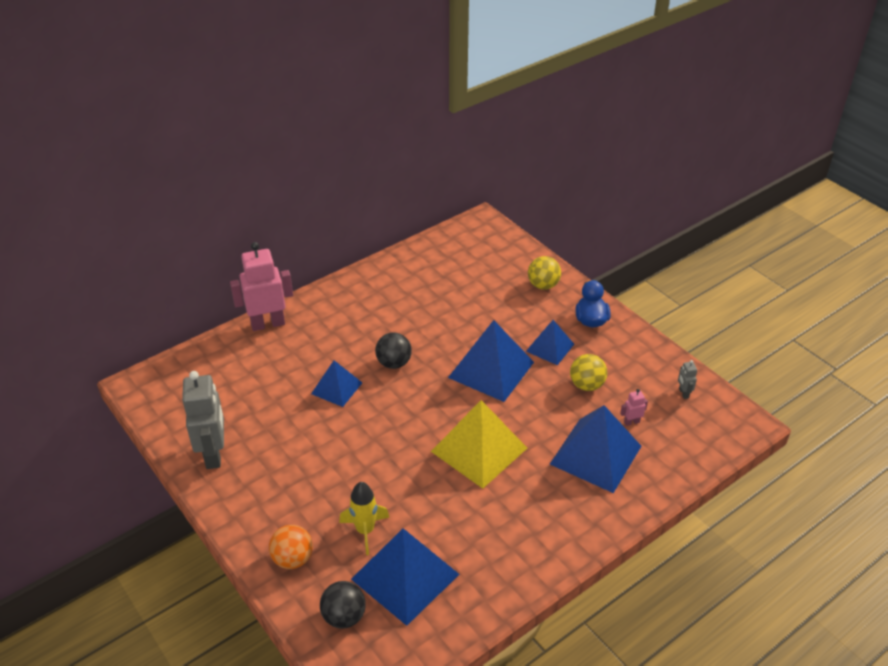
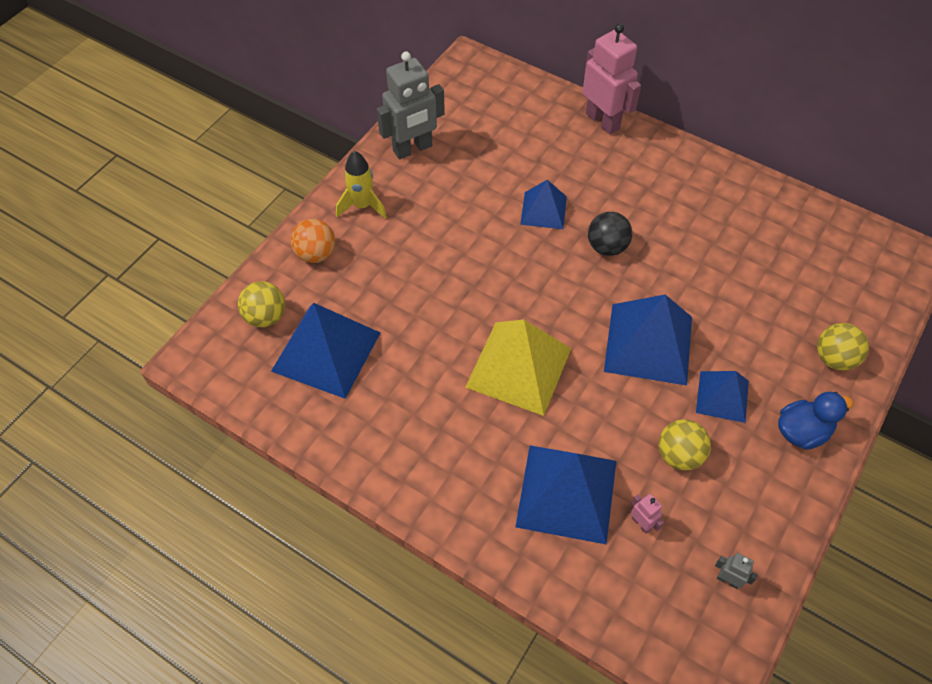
camera: 70 degrees right, 15 degrees up
black ball [320,581,366,629] -> yellow ball [238,281,285,327]
yellow rocket [339,482,390,555] -> yellow rocket moved to [336,151,387,219]
grey robot [678,360,697,399] -> grey robot turned 60 degrees clockwise [715,553,758,589]

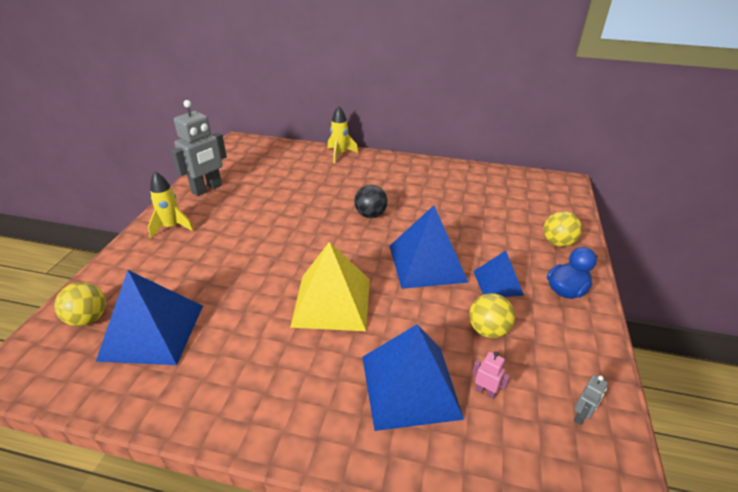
camera: 20 degrees left, 20 degrees down
orange ball [291,219,335,263] -> none
blue pyramid [520,180,567,229] -> none
pink robot [582,23,641,134] -> yellow rocket [327,106,358,163]
grey robot [715,553,758,589] -> grey robot turned 120 degrees clockwise [574,375,608,425]

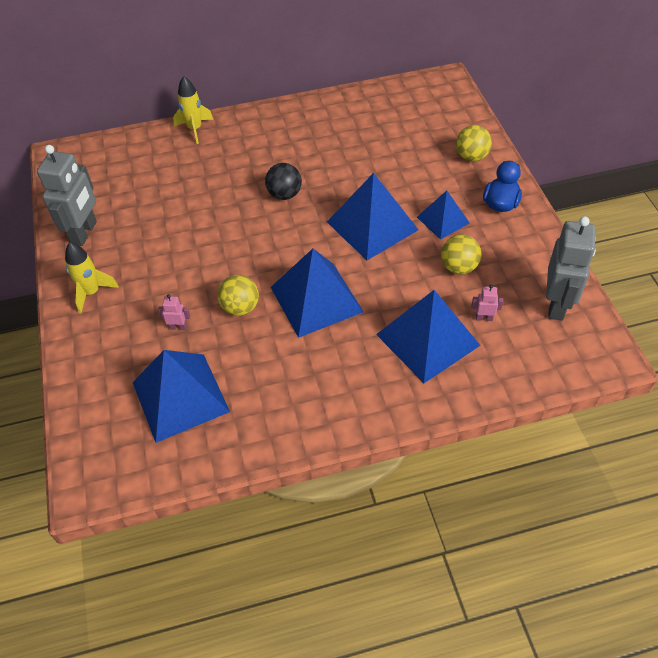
camera: 25 degrees left, 15 degrees up
yellow ball [54,282,106,326] -> yellow ball moved to [217,275,259,316]
yellow pyramid [290,242,370,331] -> blue pyramid [271,249,364,338]
grey robot [574,375,608,425] -> grey robot [546,216,596,321], size x2.37
none -> pink robot [158,294,190,330]

